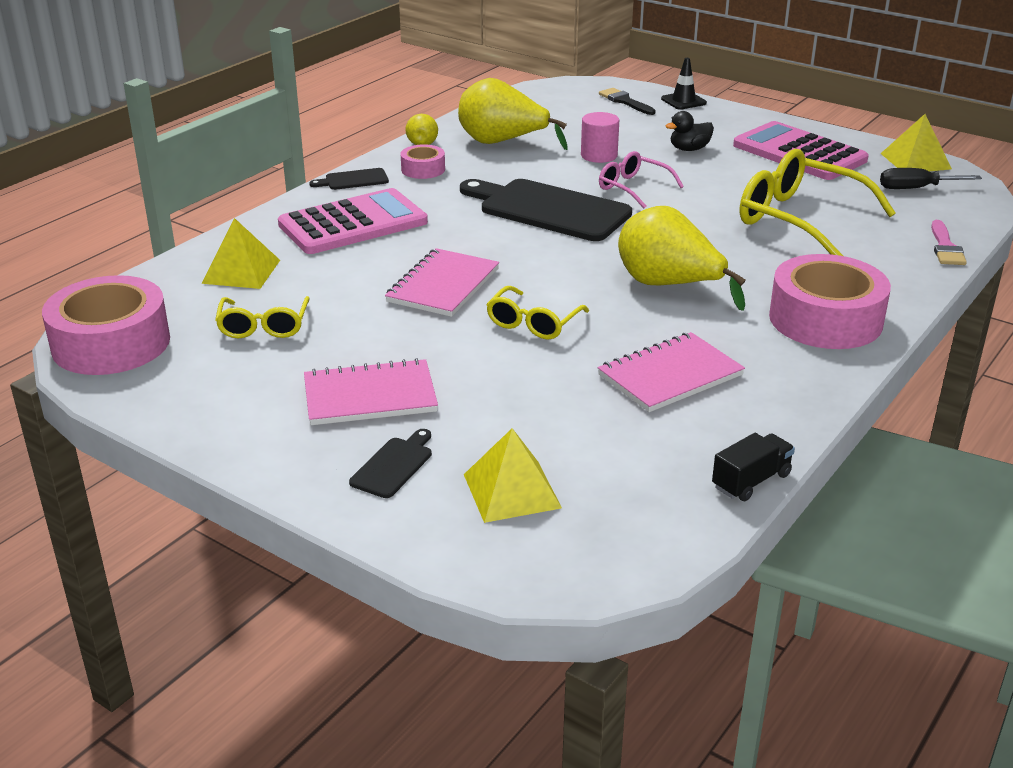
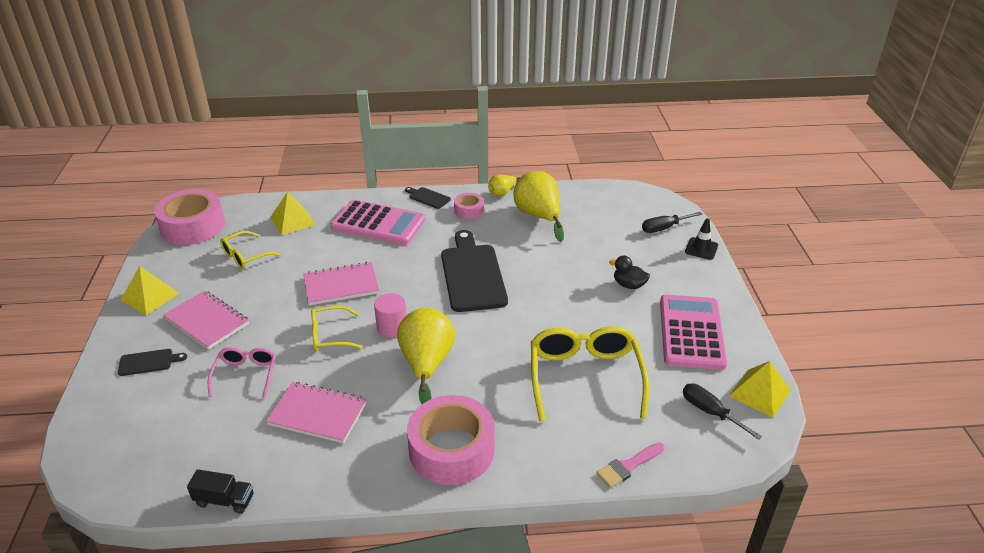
camera: 50 degrees right, 5 degrees up
yellow pyramid [464,428,562,523] -> yellow pyramid moved to [121,266,180,315]
pink cylinder [581,112,619,163] -> pink cylinder moved to [374,293,407,338]
black brush [599,88,656,115] -> black screwdriver [642,212,702,233]
pink glasses [599,151,684,208] -> pink glasses moved to [208,347,276,398]

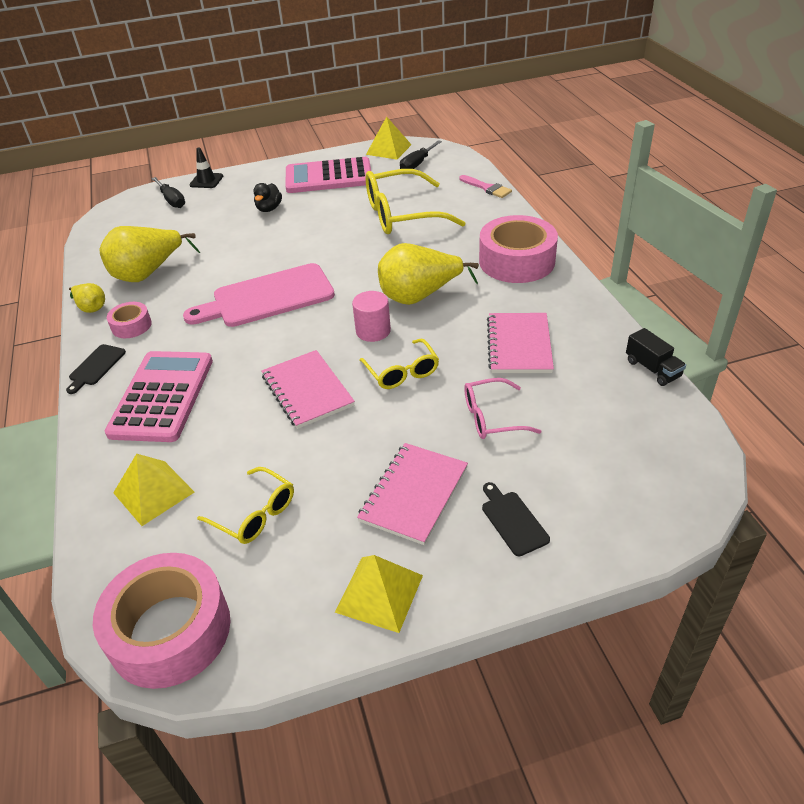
camera: 100 degrees left, 5 degrees up
black truck [187,469,254,514] -> black truck turned 150 degrees clockwise [626,328,686,386]
black cutting board [441,230,508,312] -> pink cutting board [183,263,335,327]

